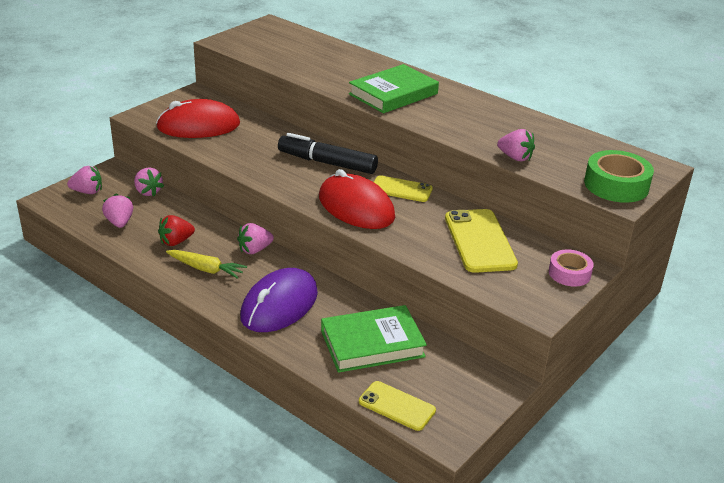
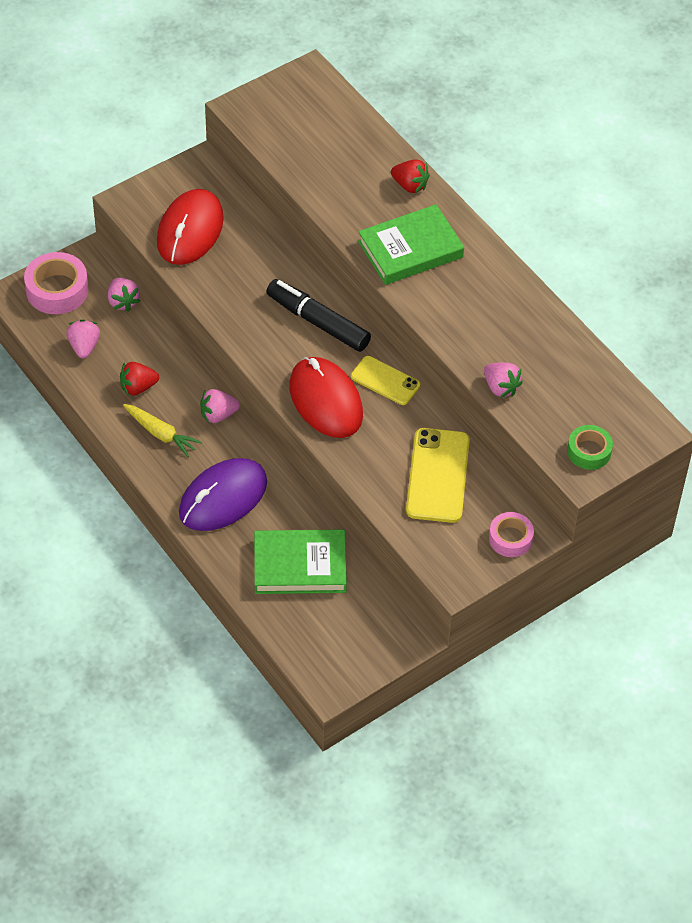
camera: 15 degrees right, 20 degrees up
pink strawberry [67,166,102,194] -> pink tape [24,252,89,314]
red mouse [156,99,240,138] -> red mouse turned 75 degrees counterclockwise [157,189,224,265]
yellow phone [359,381,436,431] -> none
green tape [584,150,654,203] -> green tape [567,425,613,470], size x0.64
none -> red strawberry [391,159,430,193]

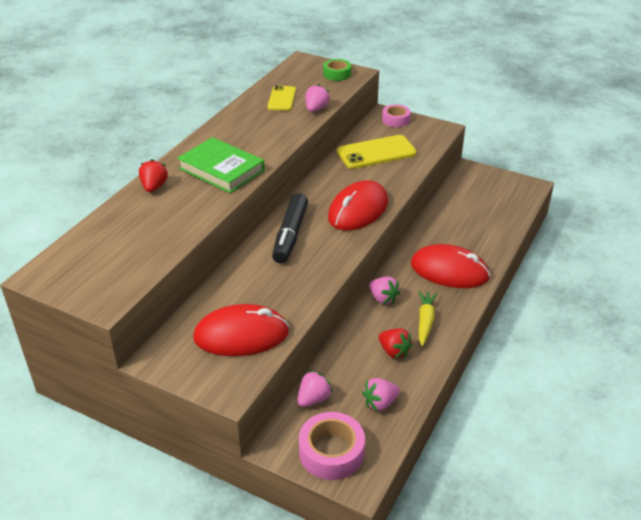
camera: 115 degrees left, 15 degrees down
purple mouse [179,458,267,531] -> red mouse [411,244,490,288]
green book [254,530,347,594] -> none
yellow phone [351,356,420,405] -> yellow phone moved to [267,85,296,111]

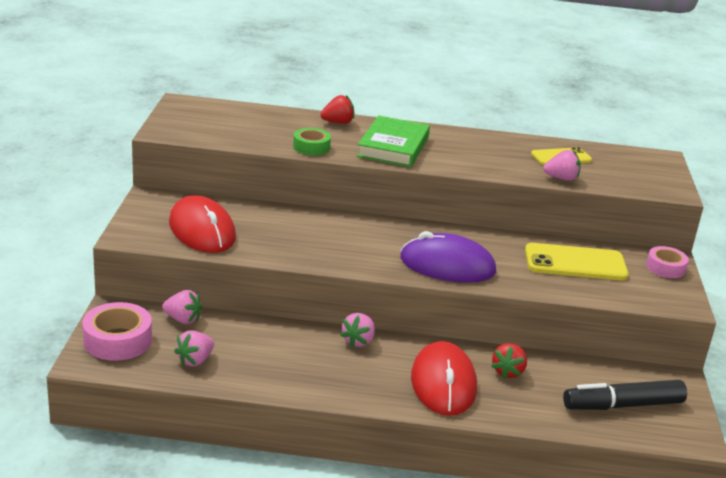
camera: 65 degrees right, 10 degrees down
black marker [272,193,308,263] -> black marker moved to [563,380,687,410]
green tape [323,59,351,81] -> green tape moved to [293,128,331,155]
red mouse [328,180,388,231] -> purple mouse [400,231,496,283]
yellow phone [337,135,417,169] -> yellow phone turned 45 degrees counterclockwise [525,243,629,280]
pink strawberry [362,378,400,412] -> pink strawberry turned 90 degrees counterclockwise [174,330,214,366]
red strawberry [379,328,413,358] -> red strawberry moved to [491,343,527,379]
yellow carrot [419,290,437,346] -> none

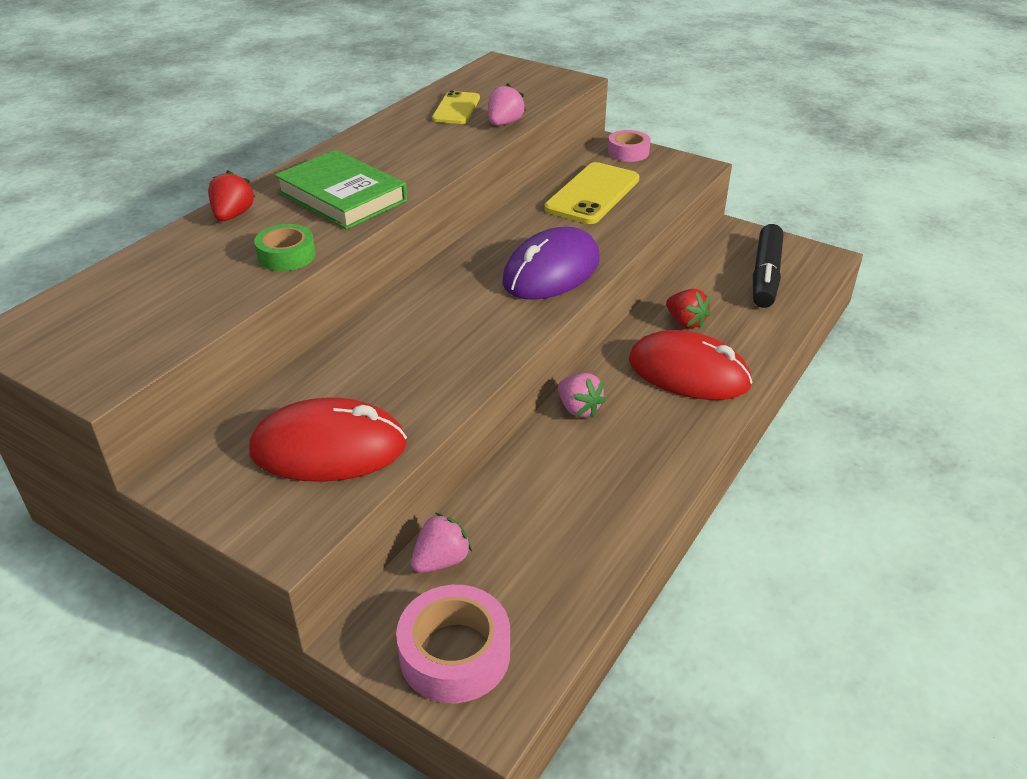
camera: 60 degrees left, 10 degrees up
pink strawberry [174,330,214,366] -> none

